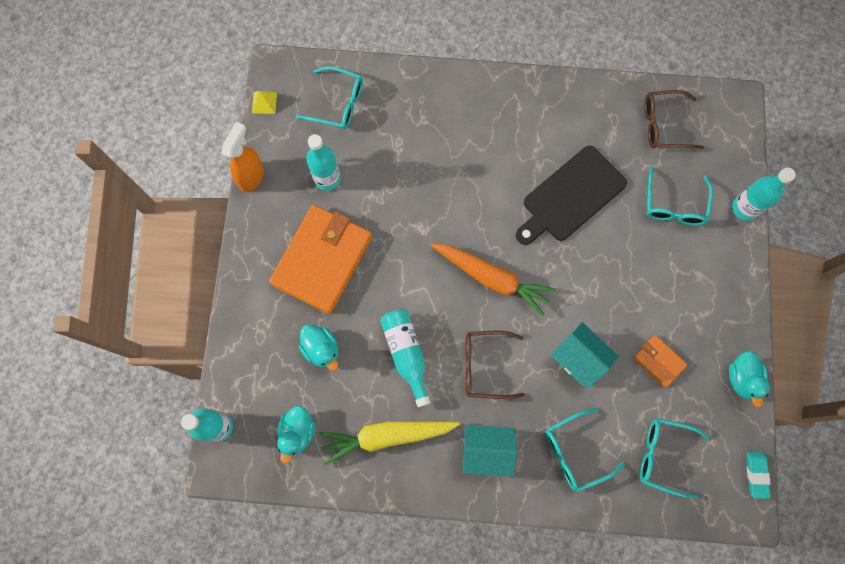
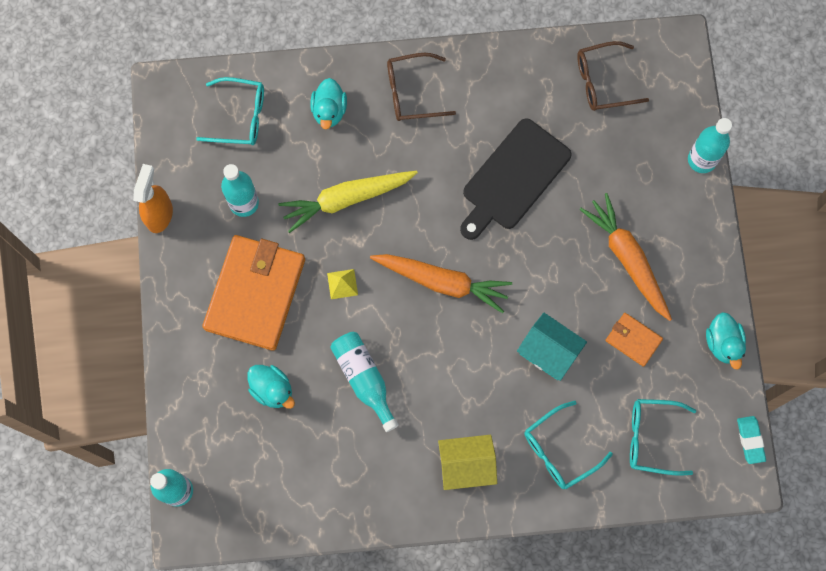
camera: 10 degrees left, 0 degrees up
yellow pyramid [252,91,277,114] -> yellow pyramid moved to [327,269,358,299]
turquoise duck [277,406,315,464] -> turquoise duck moved to [310,78,347,130]
yellow carrot [319,421,460,465] -> yellow carrot moved to [278,171,418,233]
turquoise house [462,425,517,477] -> yellow house [438,435,497,490]
brown glasses [465,331,525,399] -> brown glasses moved to [387,53,456,121]
turquoise glasses [647,167,713,226] -> none
none -> orange carrot [579,193,672,321]

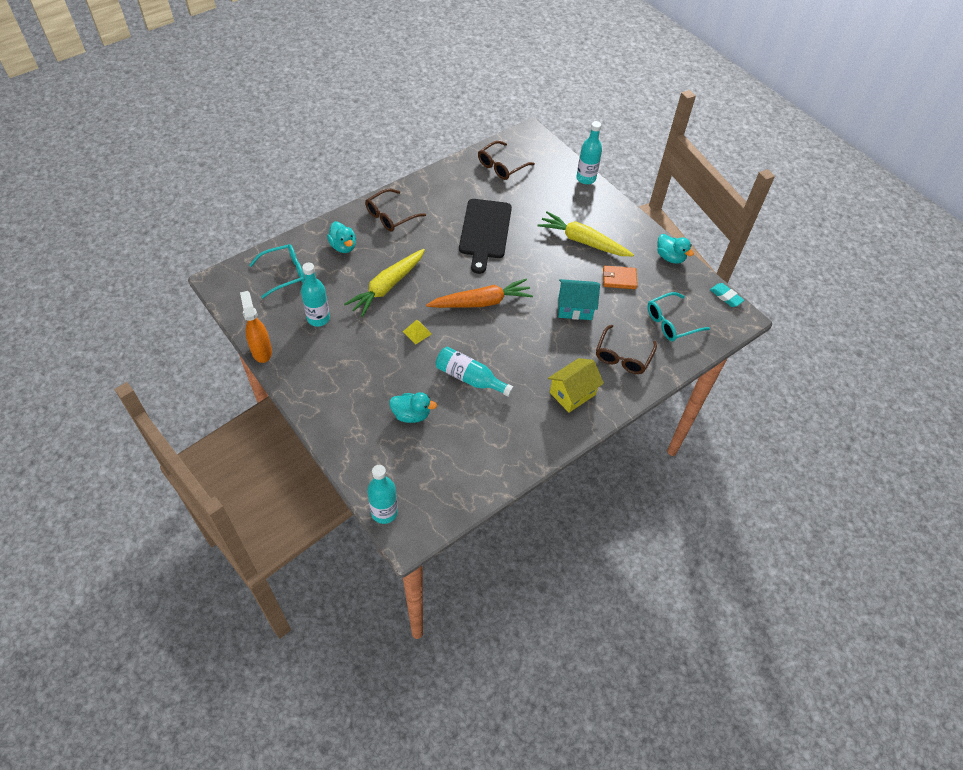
camera: 35 degrees left, 20 degrees down
orange wallet [203,235,305,351] -> none
turquoise glasses [524,401,613,489] -> brown glasses [596,325,657,374]
orange carrot [579,193,672,321] -> yellow carrot [537,211,634,256]

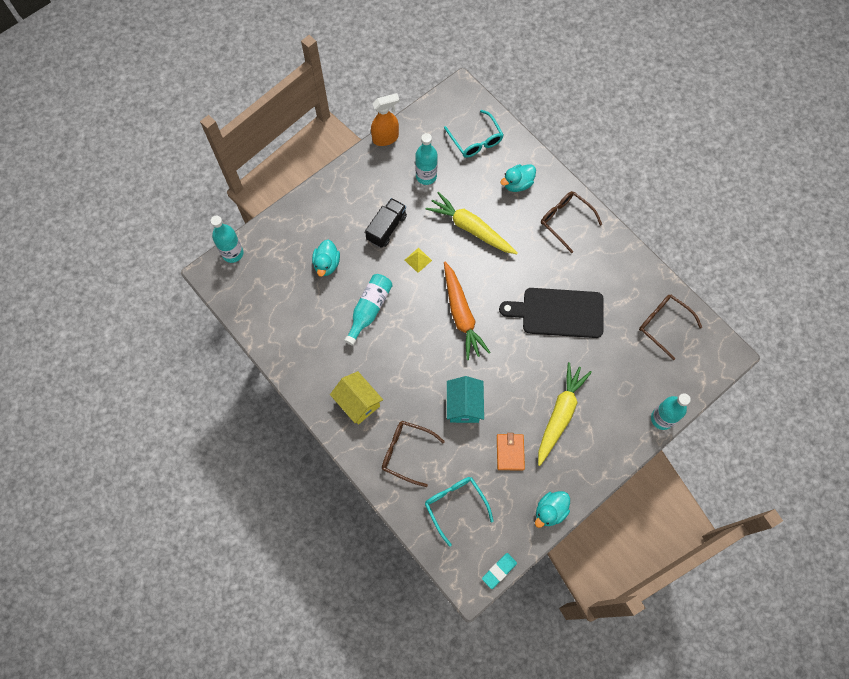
camera: 90 degrees right, 15 degrees up
none -> black truck [365,198,407,248]

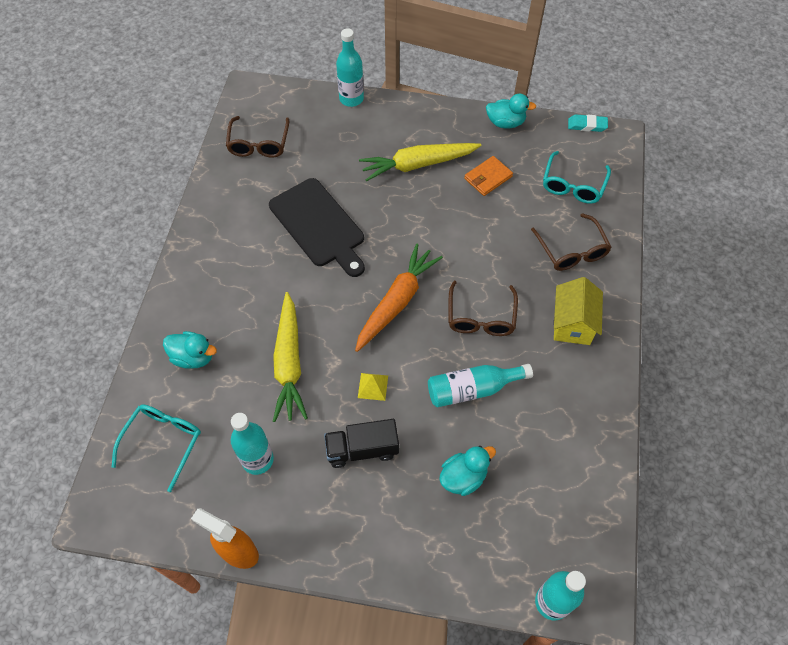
camera: 130 degrees left, 10 degrees down
turquoise house [447,376,484,423] -> none
brown glasses [541,191,602,253] -> brown glasses moved to [449,281,518,336]

